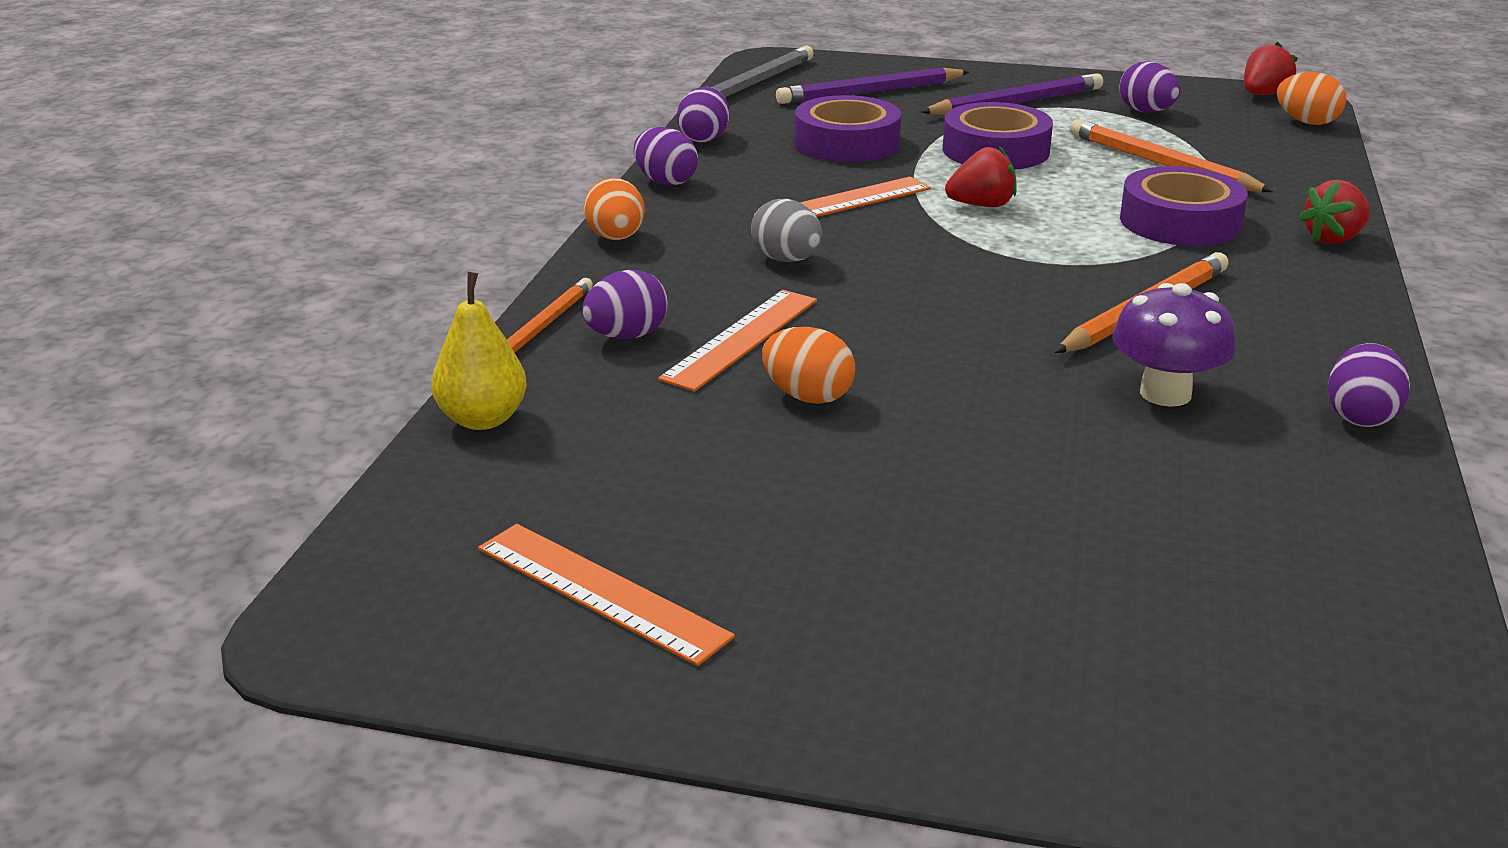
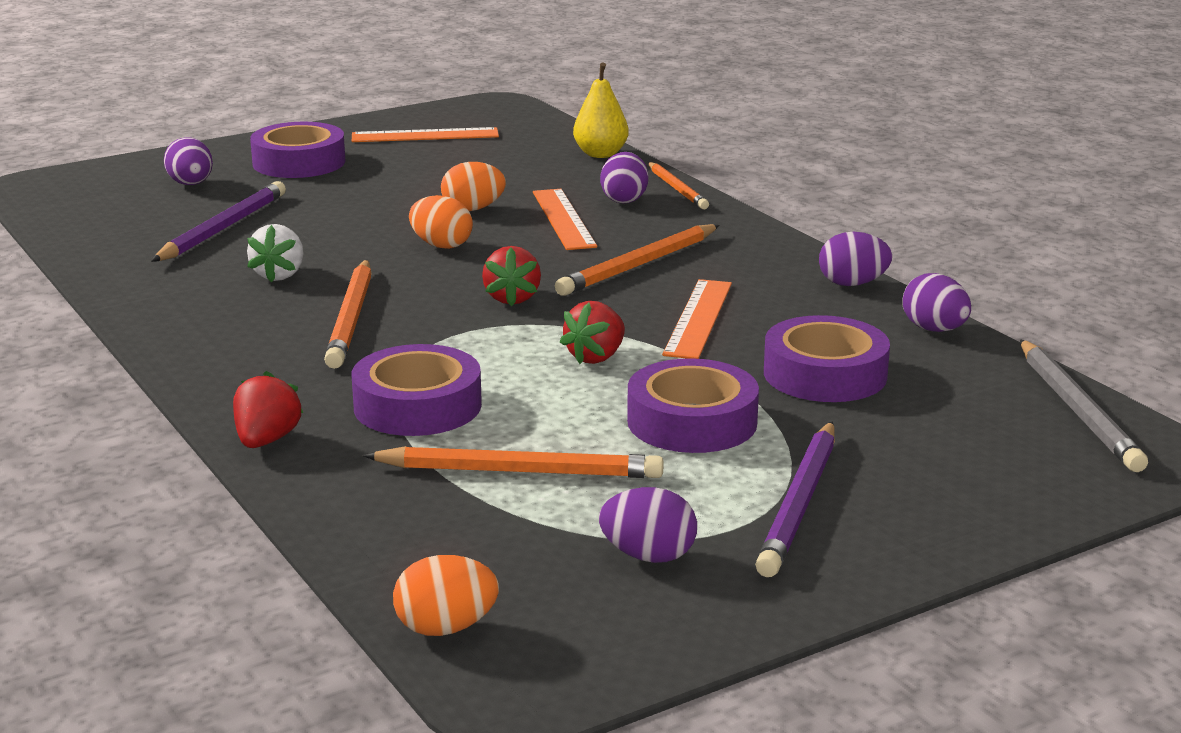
camera: 135 degrees right, 5 degrees down
orange egg [584,178,645,240] -> orange egg moved to [409,195,473,249]
grey egg [751,199,823,262] -> orange pencil [555,224,719,296]
purple pencil [776,67,969,104] -> purple pencil moved to [151,181,286,262]
purple mushroom [1112,283,1236,407] -> white strawberry [247,224,304,283]
red strawberry [1244,42,1297,95] -> red strawberry moved to [482,246,541,306]
purple egg [1328,343,1410,427] -> purple egg moved to [164,137,213,185]
none -> purple tape [250,122,346,178]

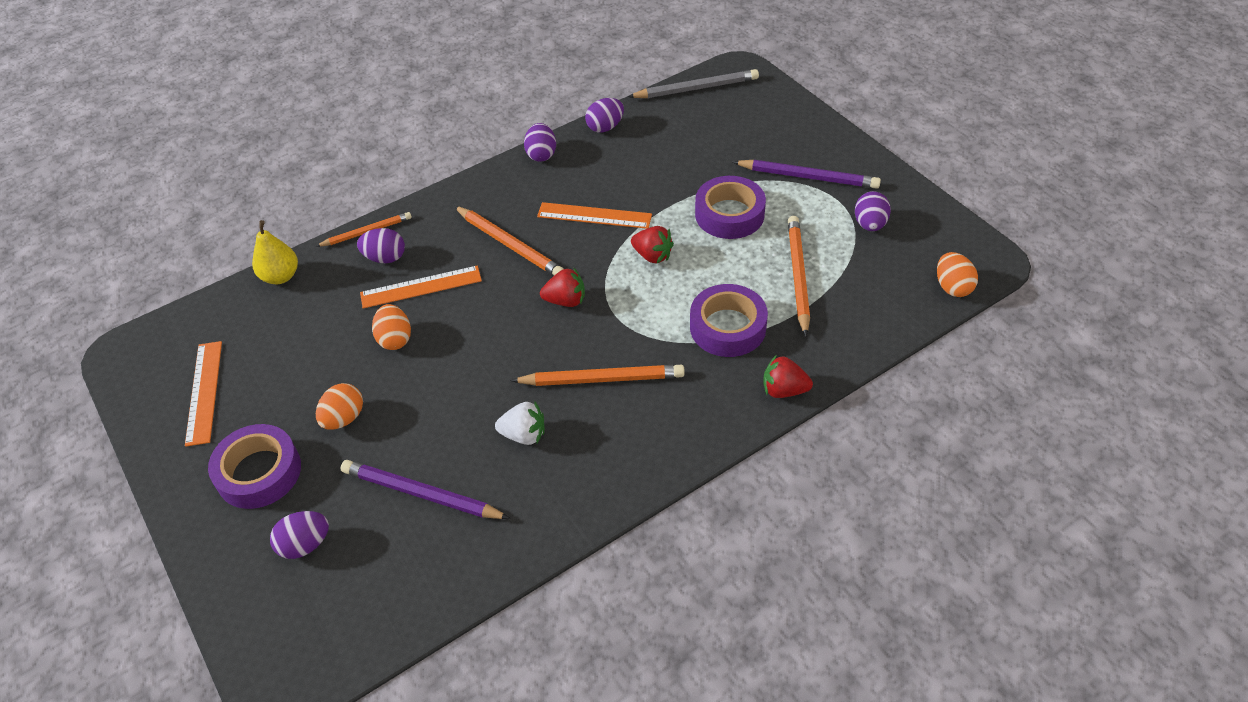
camera: 90 degrees left, 25 degrees up
orange egg [409,195,473,249] -> orange egg moved to [316,383,363,430]
purple tape [764,315,890,402] -> none

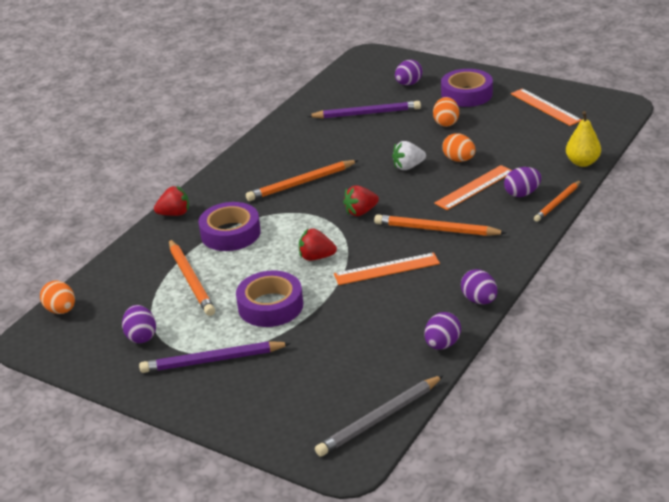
camera: 155 degrees right, 15 degrees down
white strawberry [495,402,545,445] -> white strawberry moved to [392,141,426,170]

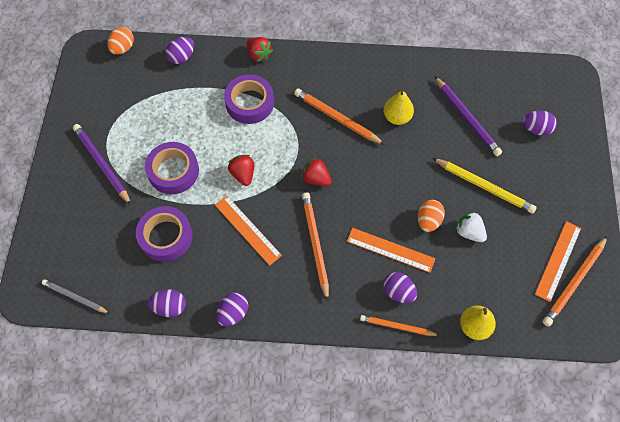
camera: 60 degrees right, 30 degrees up
purple egg [122,305,156,343] -> purple egg moved to [166,37,194,64]
orange pencil [169,239,215,316] -> orange pencil moved to [543,236,607,326]
grey pencil [315,375,444,457] -> grey pencil [42,279,110,314], size x0.65
white strawberry [392,141,426,170] -> white strawberry moved to [455,211,487,242]
orange egg [433,97,459,127] -> yellow pencil [433,158,537,214]
purple tape [441,69,493,107] -> purple tape moved to [136,206,192,262]
none -> yellow pear [384,88,414,125]

